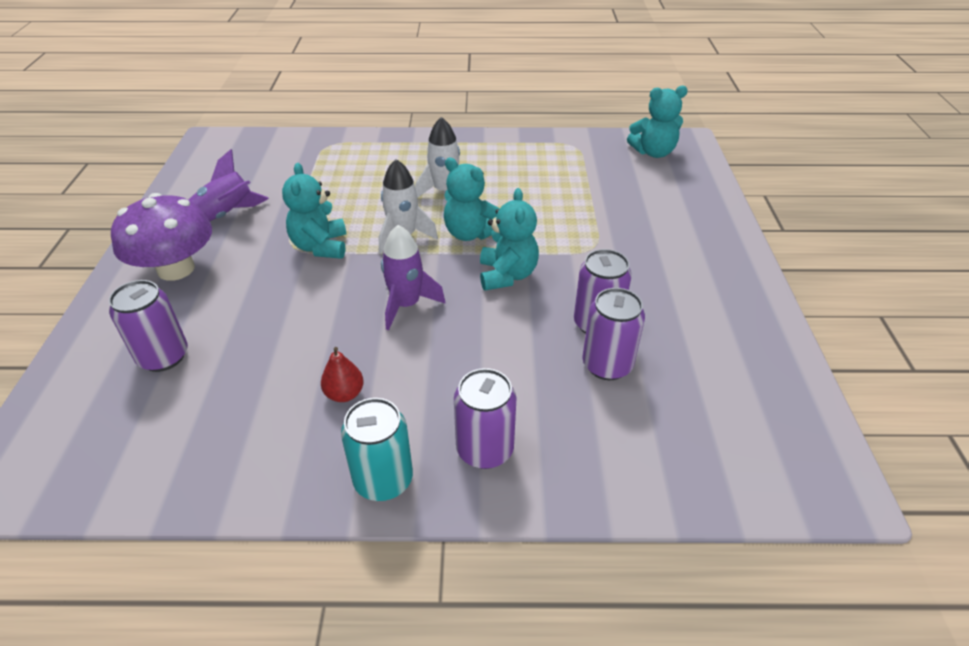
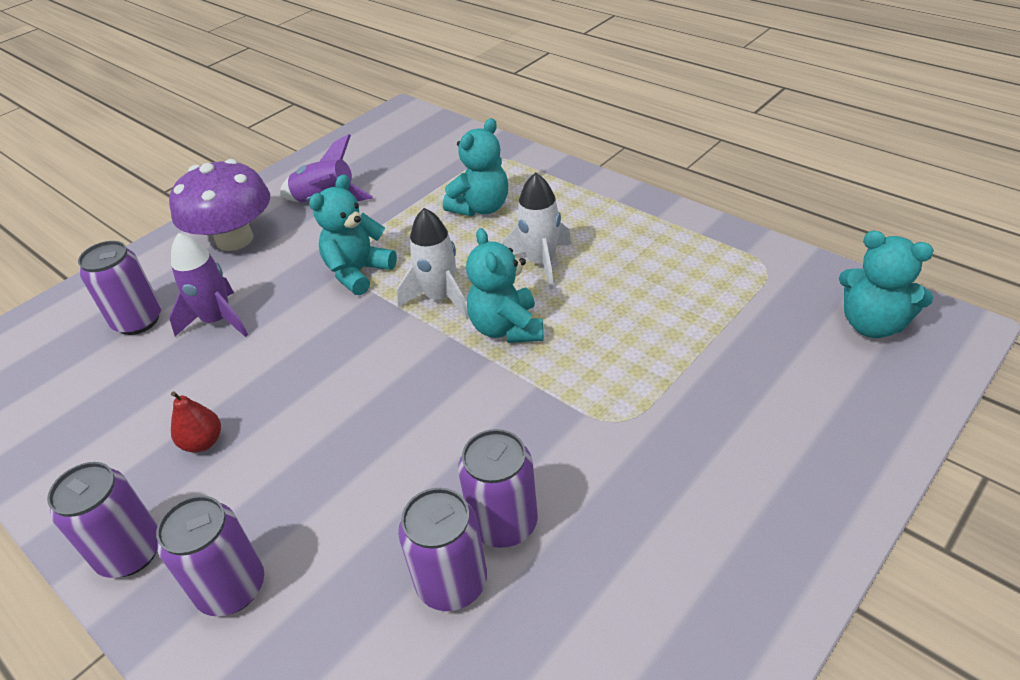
camera: 45 degrees right, 0 degrees up
turquoise can [341,398,413,501] -> purple can [47,462,158,578]
purple rocket [381,225,446,330] -> purple rocket moved to [169,233,248,337]
turquoise teddy bear [480,188,539,291] -> turquoise teddy bear moved to [443,118,508,216]

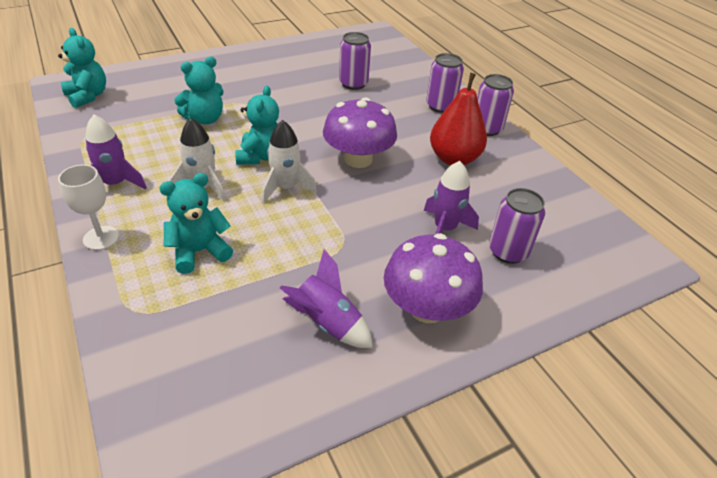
camera: 165 degrees left, 0 degrees up
red pear [171,391,221,453] -> red pear [430,73,487,165], size x2.05
turquoise teddy bear [309,174,397,295] -> turquoise teddy bear moved to [174,57,224,124]
purple can [458,429,538,548] -> none
none -> white goblet [58,165,119,250]
none -> purple rocket [85,115,147,190]
none -> purple mushroom [323,97,397,168]

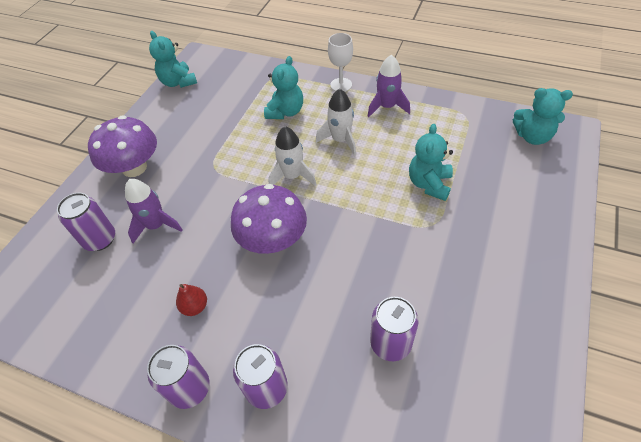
camera: 145 degrees right, 10 degrees up
turquoise teddy bear [235,86,279,165] -> turquoise teddy bear moved to [149,31,197,88]
purple rocket [280,249,373,348] -> none
red pear [430,73,487,165] -> red pear [176,284,207,316], size x0.49

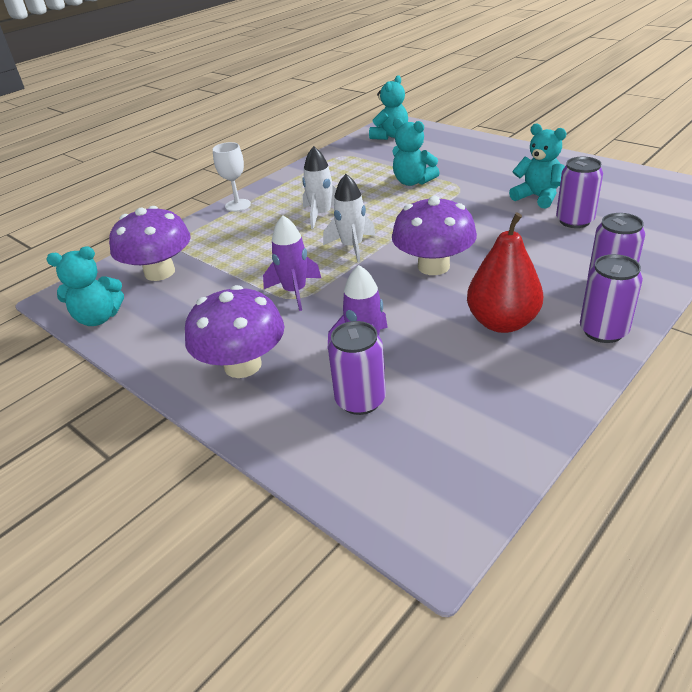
camera: 70 degrees left, 15 degrees down
red pear [176,284,207,316] -> red pear [467,213,543,333], size x2.05
turquoise teddy bear [264,56,303,119] -> turquoise teddy bear moved to [509,124,566,208]
purple rocket [367,55,410,117] -> purple rocket moved to [263,215,321,311]
none -> purple mushroom [109,206,191,281]

